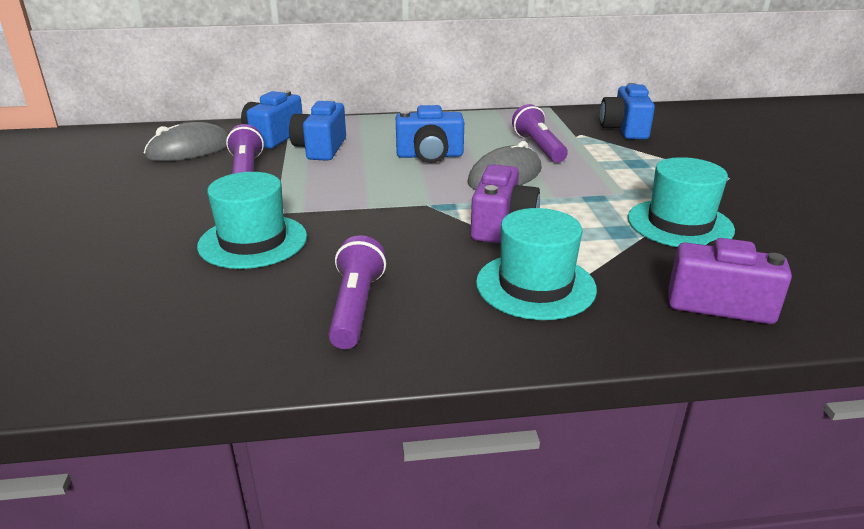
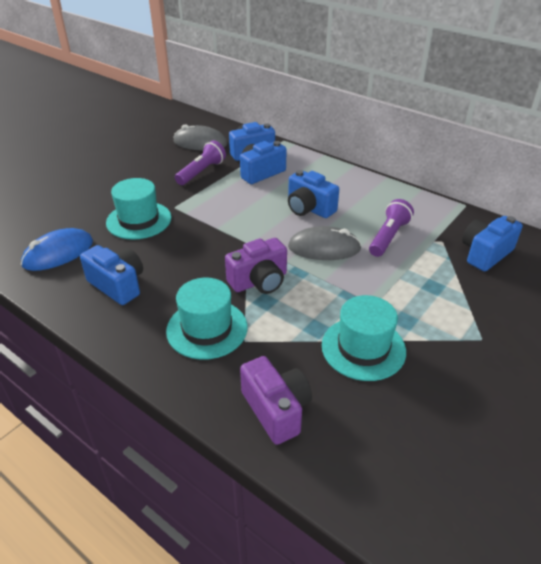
camera: 45 degrees right, 10 degrees up
purple flashlight [328,235,386,349] -> blue camera [80,245,143,305]
none -> blue mouse [21,228,93,271]

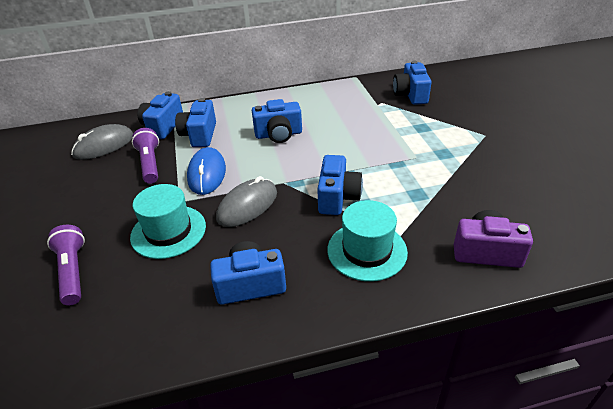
camera: 50 degrees left, 0 degrees up
blue mouse [21,228,93,271] -> blue mouse moved to [187,147,226,195]
purple camera [225,238,287,294] -> blue camera [317,155,363,215]
grey mouse [288,226,362,260] -> grey mouse moved to [216,176,277,227]
turquoise hat [322,295,406,381] -> none
purple flashlight [369,199,414,257] -> purple flashlight moved to [47,225,85,305]

